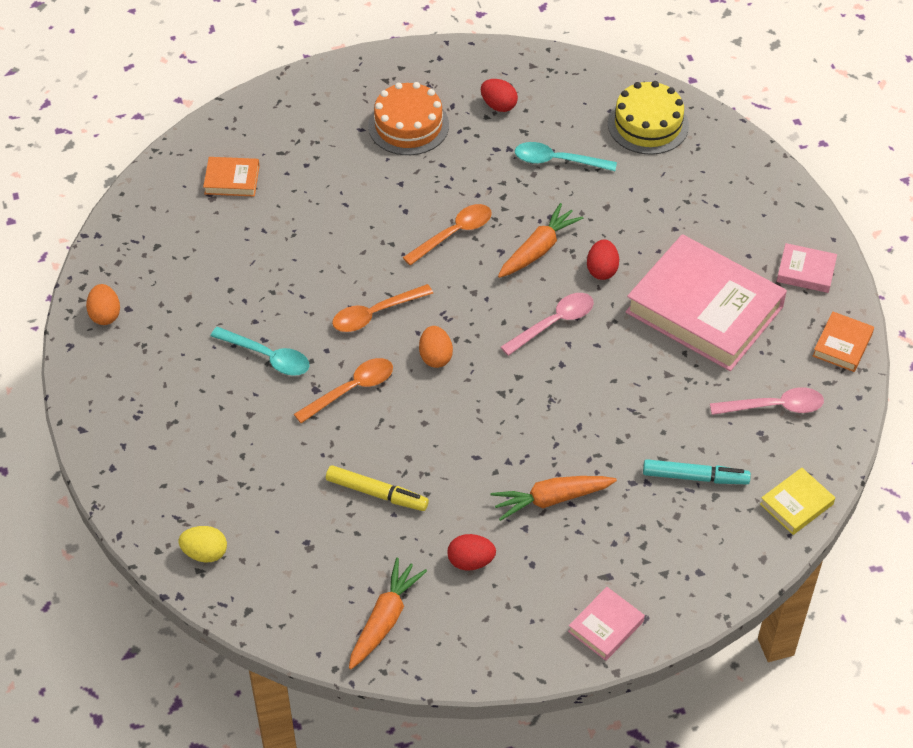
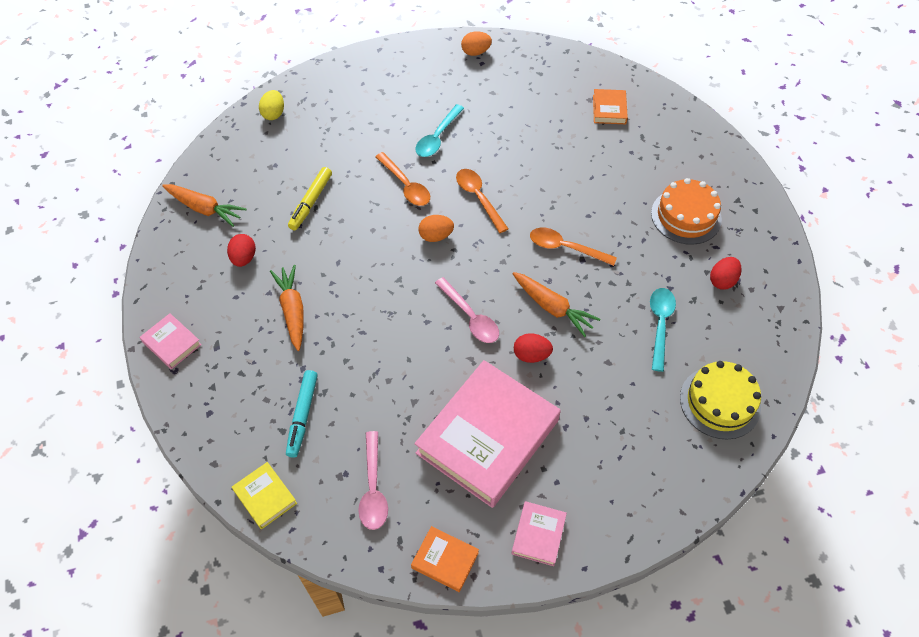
camera: 90 degrees right, 5 degrees up
orange spoon [403,204,492,265] -> orange spoon turned 150 degrees clockwise [530,228,617,266]

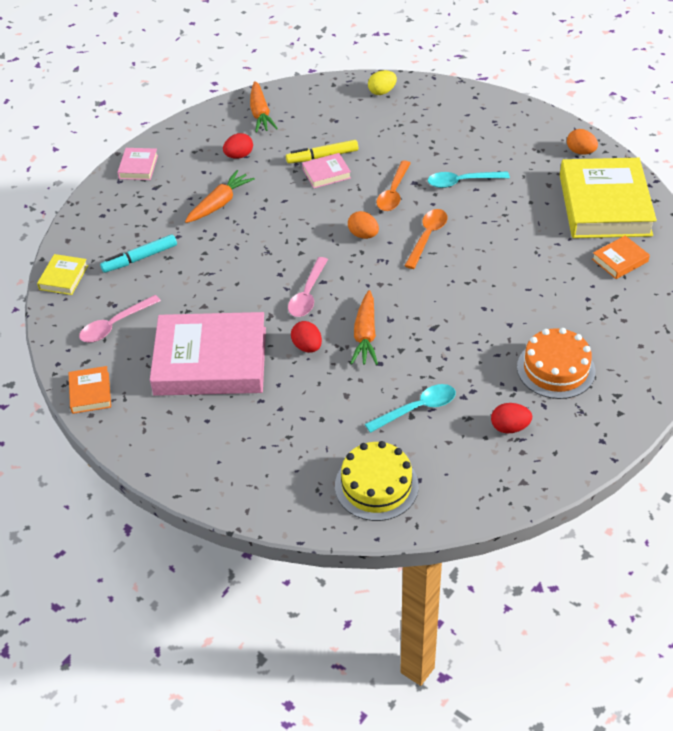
camera: 55 degrees right, 10 degrees down
pink book [511,501,567,566] -> pink book moved to [302,153,351,188]
orange spoon [530,228,617,266] -> none
none -> yellow book [560,158,657,238]

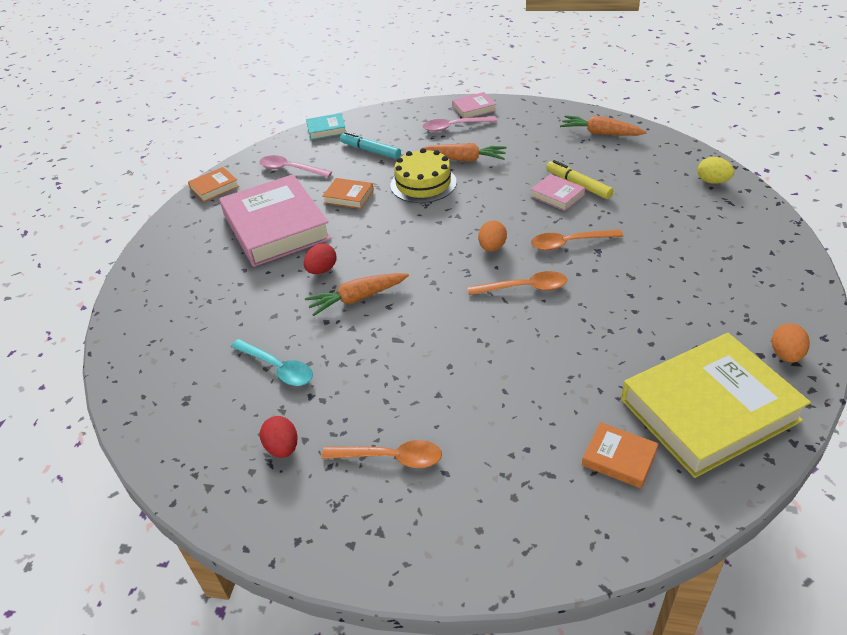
camera: 65 degrees right, 5 degrees down
yellow book [37,254,88,295] -> turquoise book [306,113,346,140]
red egg [223,133,253,159] -> none
orange carrot [250,81,278,133] -> orange carrot turned 60 degrees clockwise [560,115,647,136]
pink spoon [288,257,328,317] -> pink spoon moved to [423,116,497,132]
yellow cake [335,441,419,521] -> yellow cake moved to [391,148,457,203]
turquoise spoon [428,171,510,188] -> none
orange cake [517,328,595,399] -> orange spoon [322,440,442,468]
none -> orange book [322,178,374,209]

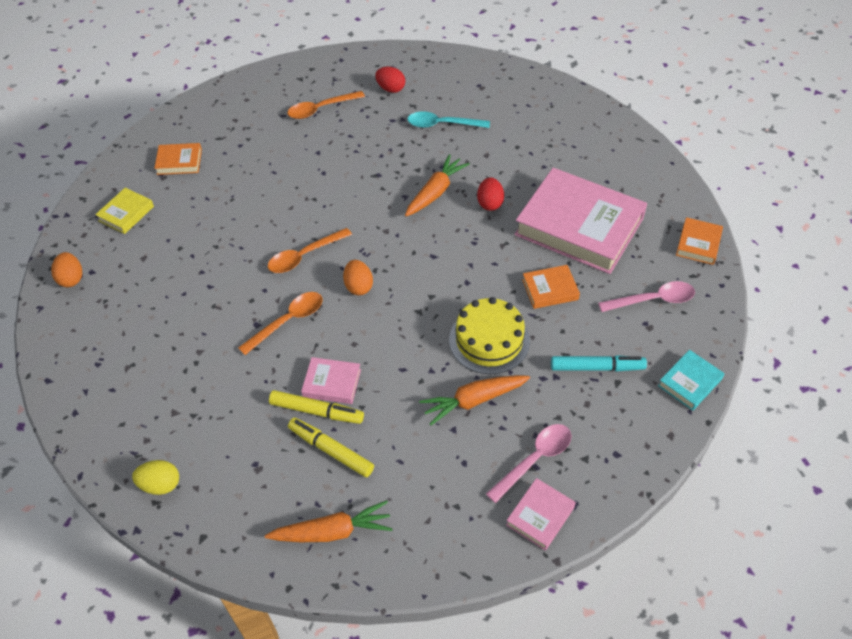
camera: 145 degrees right, 10 degrees up
yellow book [621,333,811,478] -> yellow book [95,188,154,234], size x0.43
none -> yellow marker [288,418,374,477]

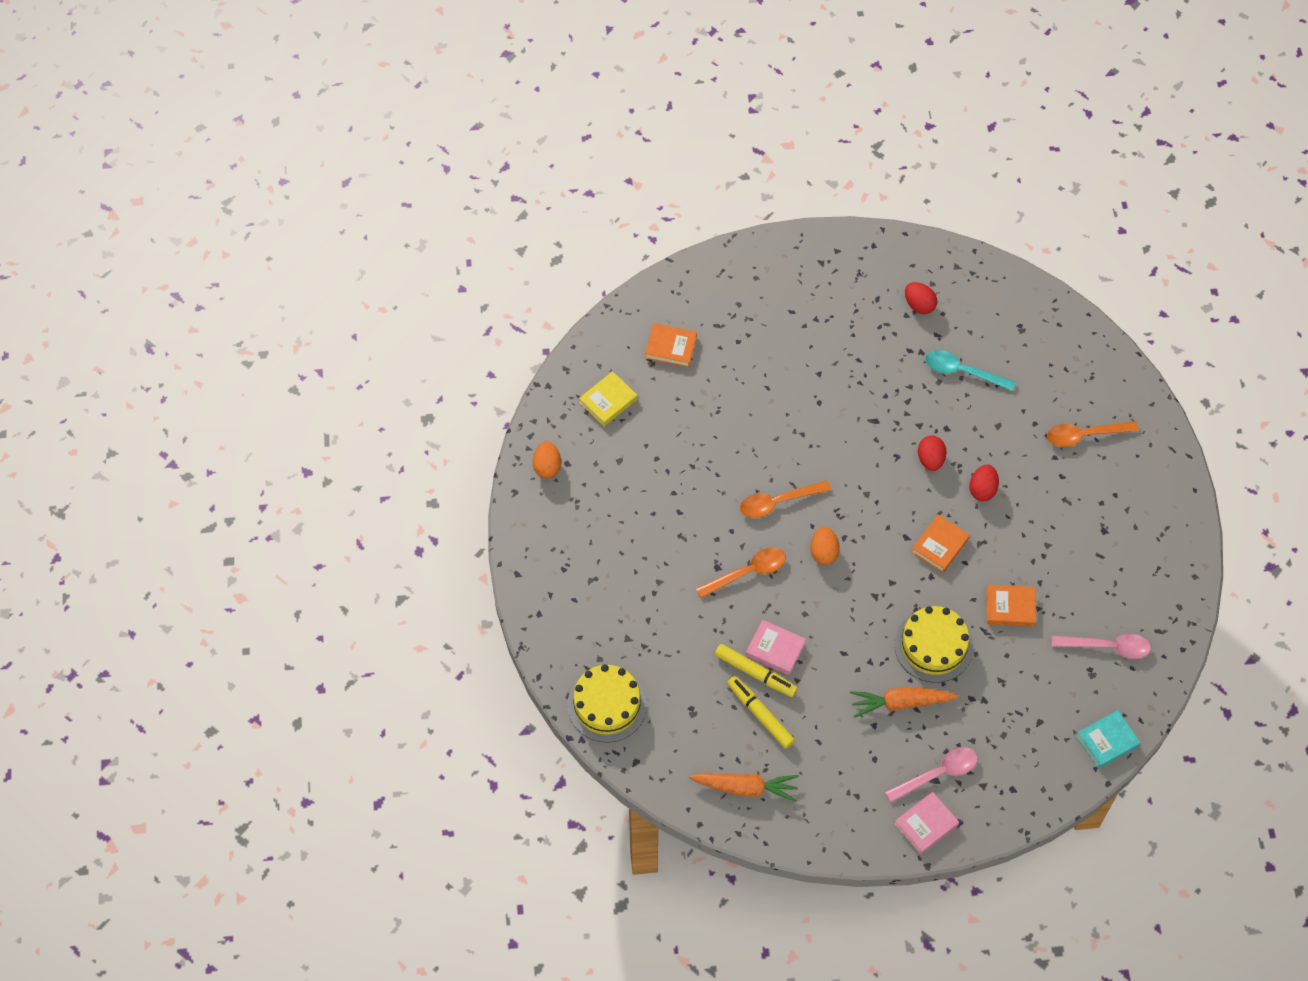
camera: 15 degrees right, 10 degrees up
yellow egg [132,460,179,495] -> yellow cake [567,664,647,743]
orange spoon [287,91,365,119] -> orange spoon moved to [1047,421,1139,447]
orange carrot [405,154,470,216] -> red egg [918,435,947,471]
pink book [514,168,647,274] -> none
turquoise marker [551,355,647,372] -> none
orange book [676,217,723,265] -> orange book moved to [911,515,970,573]

